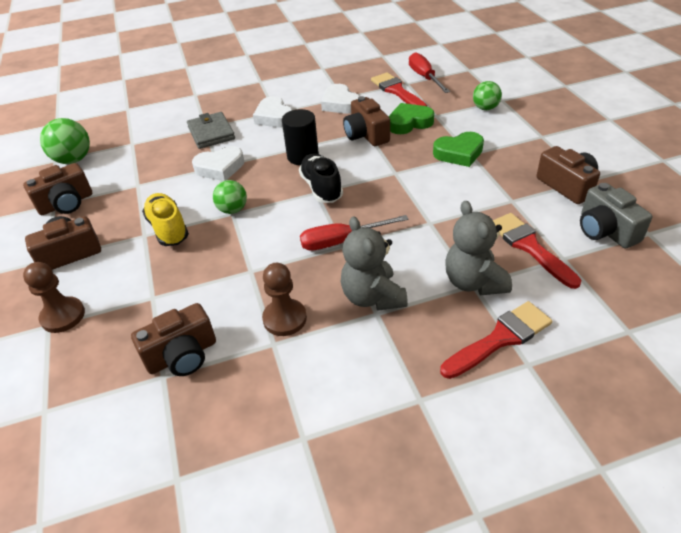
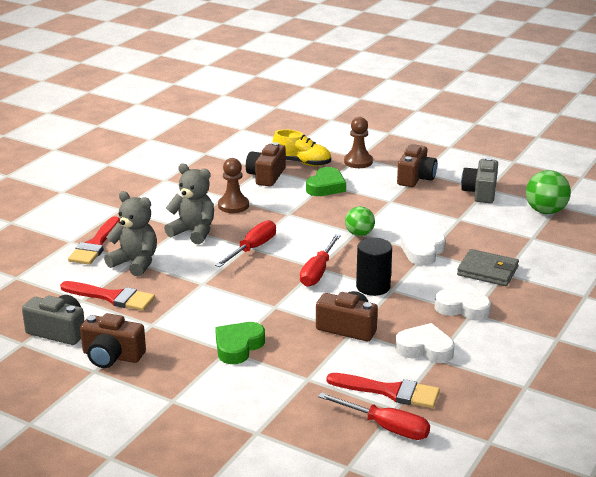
camera: 135 degrees right, 15 degrees down
brown camera [23,163,93,215] -> grey camera [461,157,498,203]
yellow shoe [142,193,189,246] -> yellow shoe moved to [272,129,331,166]
black shoe [299,153,343,203] -> red screwdriver [300,234,341,287]
green heart [389,103,434,134] -> green heart moved to [306,167,346,196]
green ball [473,81,502,110] -> none

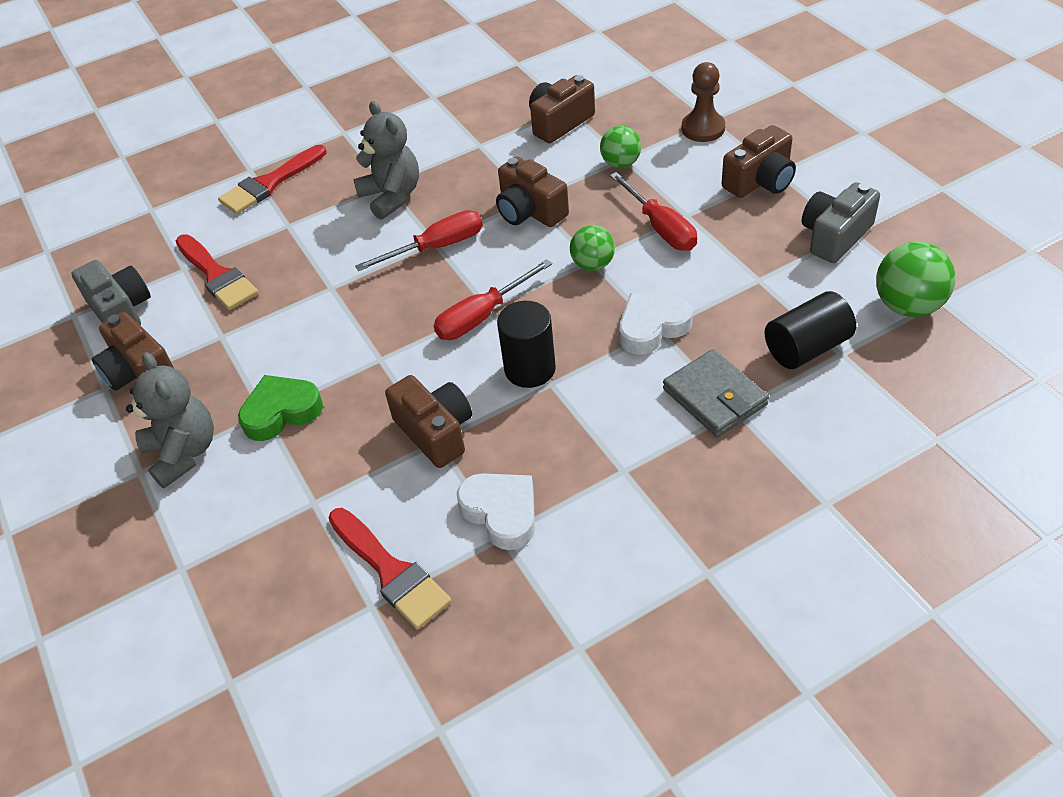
camera: 35 degrees right, 20 degrees up
grey teddy bear [104,191,157,276] -> grey teddy bear moved to [126,352,214,488]
brown pawn [218,158,249,213] -> none
yellow shoe [272,129,331,166] -> none
green heart [306,167,346,196] -> green ball [600,126,641,168]
red screwdriver [318,392,430,440] -> red screwdriver moved to [610,172,697,251]
white heart [435,284,491,321] -> none
none -> brown camera [496,156,569,227]
none -> black cylinder [764,291,856,369]

